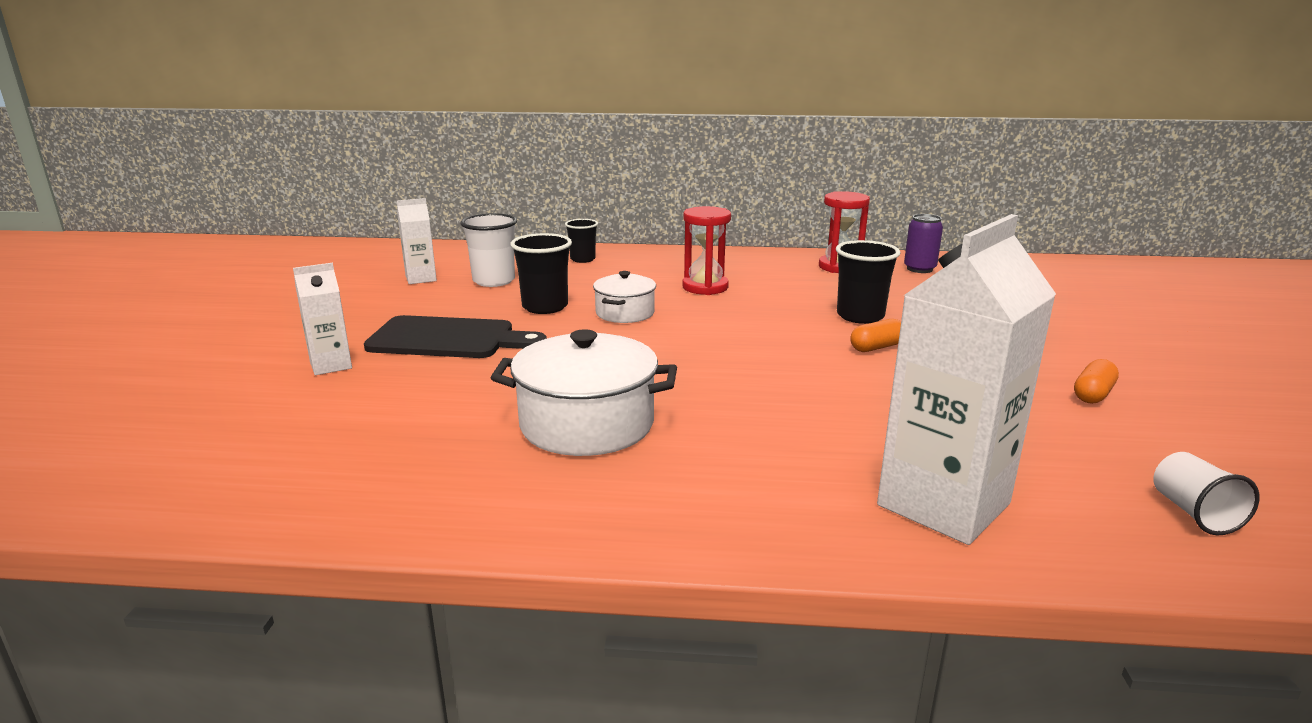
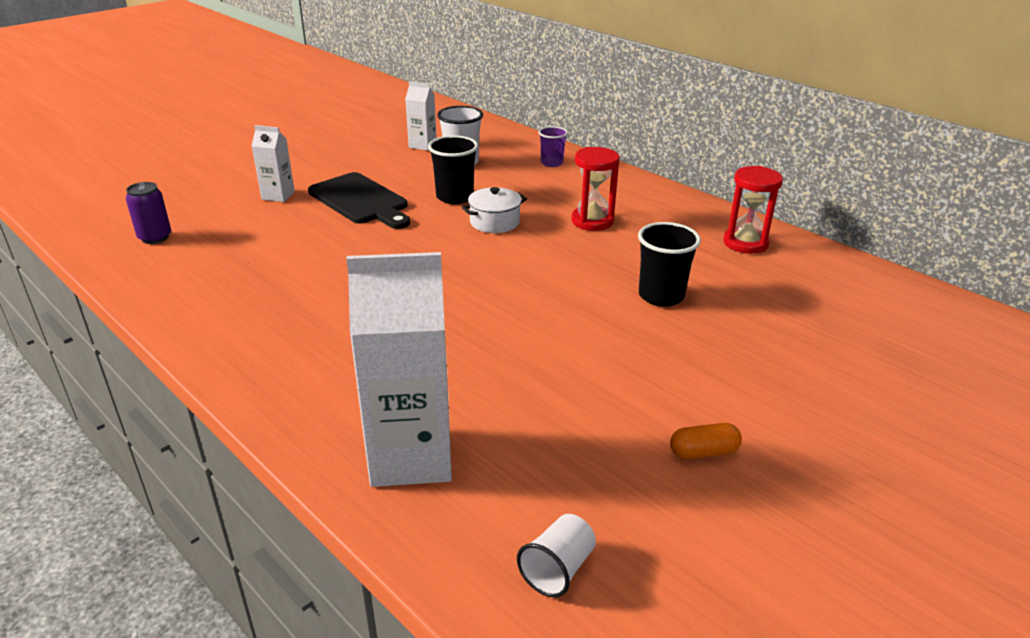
camera: 40 degrees right, 10 degrees up
white pot [491,329,677,456] -> none
black cup [565,219,598,263] -> purple cup [539,126,568,167]
orange capsule [850,319,901,352] -> none
purple can [904,214,943,273] -> purple can moved to [126,182,171,244]

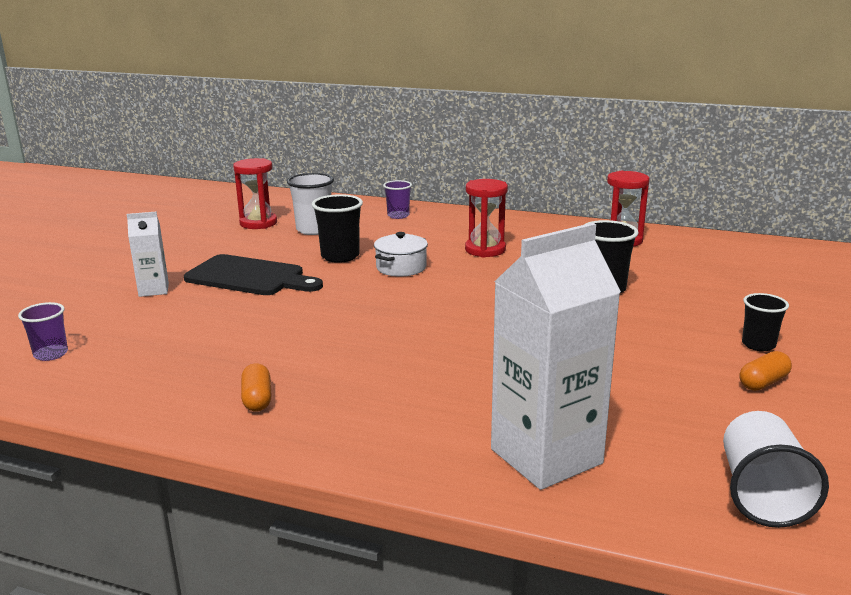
camera: 25 degrees left, 10 degrees down
purple can [126,182,171,244] -> purple cup [18,302,68,361]
white carton [405,81,437,151] -> red hourglass [233,158,277,229]
white cup [517,514,596,597] -> white cup [723,411,829,528], size x1.53
none -> orange capsule [241,363,271,411]
none -> black cup [742,293,789,351]

